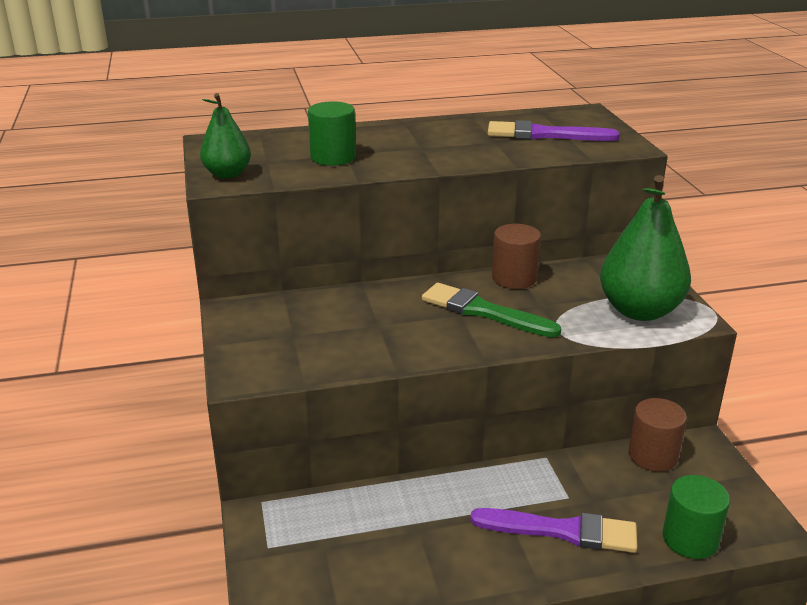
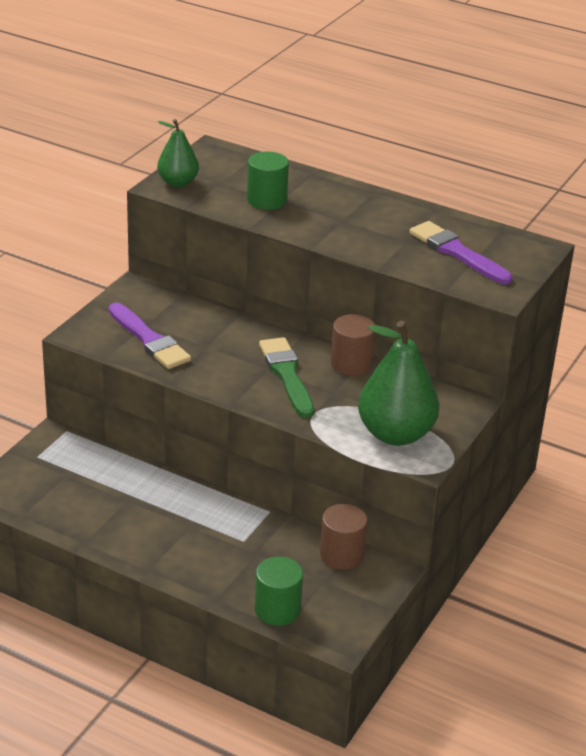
camera: 40 degrees right, 5 degrees up
purple brush [470,508,637,553] -> purple brush moved to [108,302,191,369]

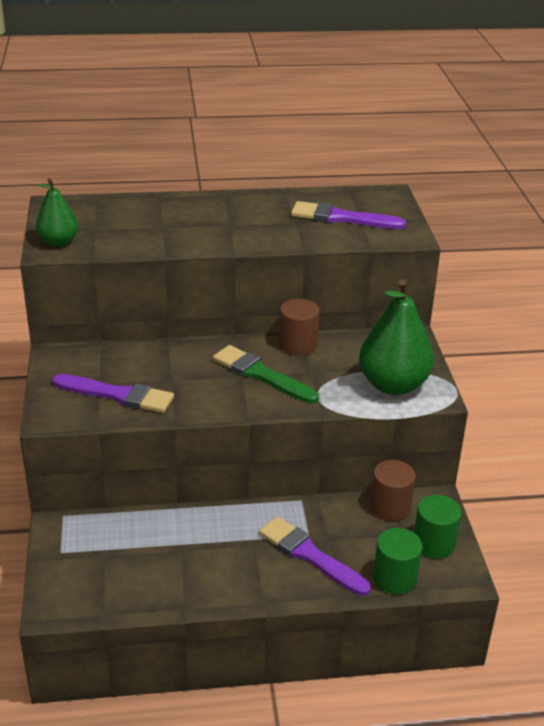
camera: 35 degrees left, 0 degrees up
green cylinder [247,152,289,210] -> green cylinder moved to [414,495,461,559]
none -> purple brush [259,516,371,596]

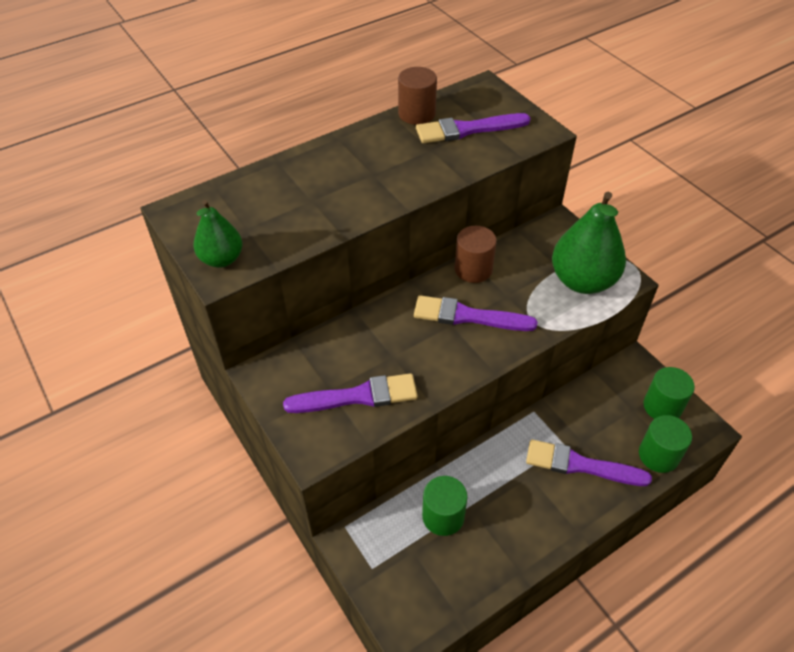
camera: 25 degrees left, 15 degrees up
green brush [213,345,319,404] -> purple brush [414,295,538,331]
brown cylinder [370,460,416,521] -> brown cylinder moved to [398,67,437,125]
none -> green cylinder [422,476,468,536]

